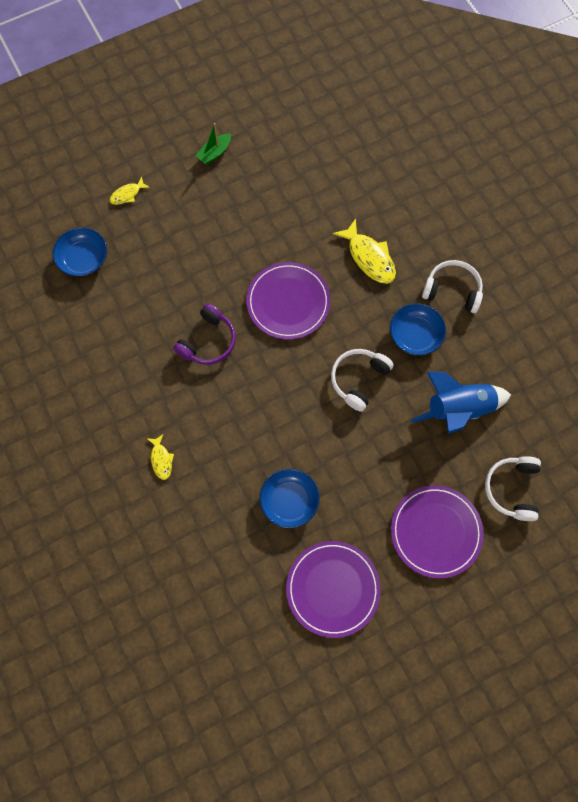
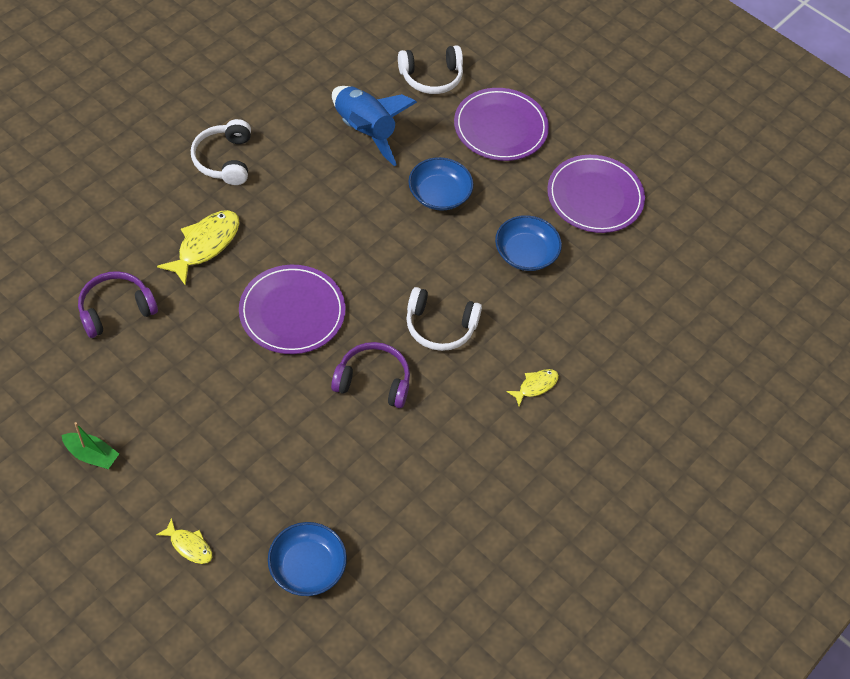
camera: 115 degrees left, 15 degrees down
white headphones [331,349,394,412] -> white headphones moved to [406,287,482,351]
blue bowl [390,303,446,356] -> blue bowl moved to [408,157,474,211]
none -> purple headphones [78,271,158,338]

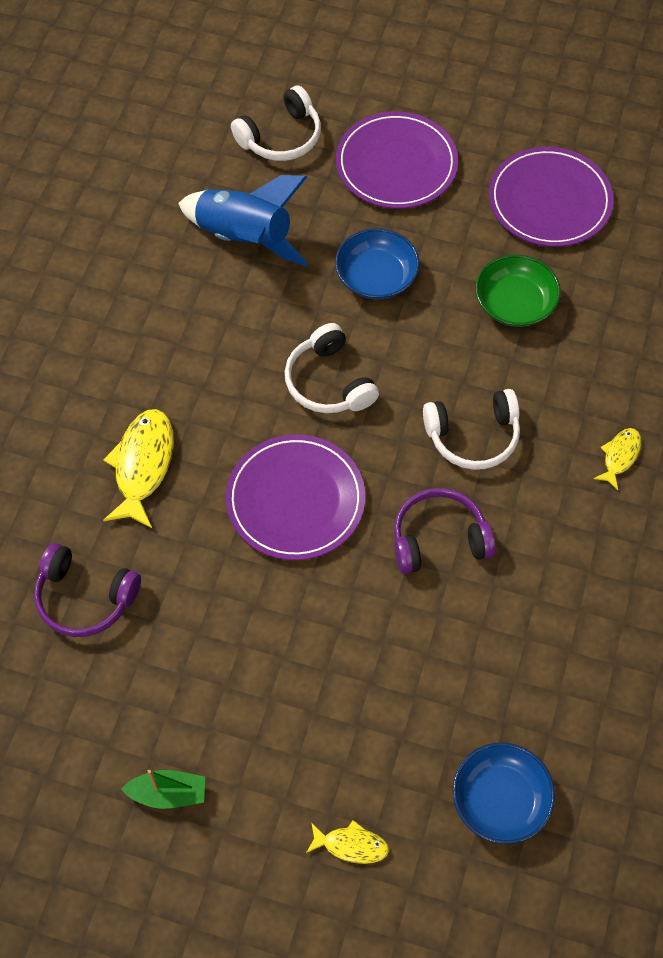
camera: 20 degrees left, 5 degrees up
purple headphones [78,271,158,338] -> purple headphones turned 105 degrees counterclockwise [34,543,141,637]
white headphones [191,119,251,185] -> white headphones moved to [285,323,379,413]
blue bowl [495,215,562,271] -> green bowl [475,255,561,327]

